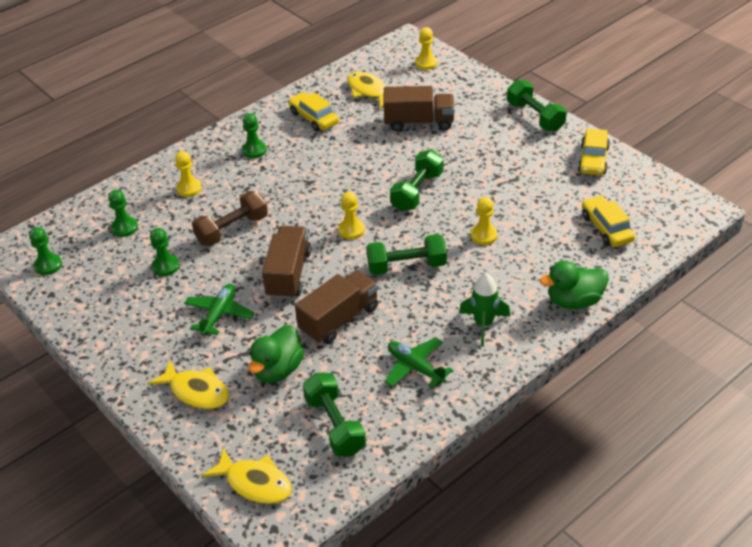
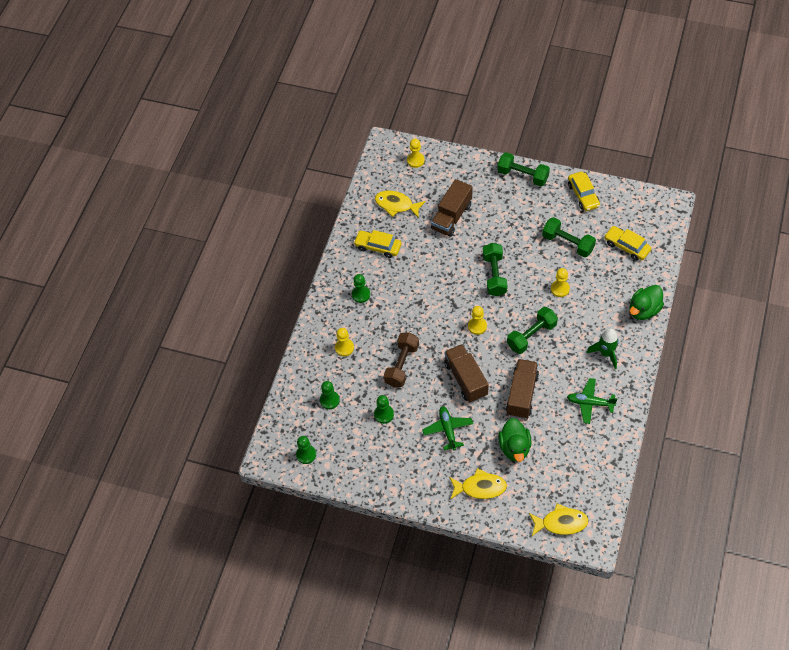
camera: 30 degrees left, 15 degrees up
green dumbbell [303,373,366,456] -> green dumbbell moved to [542,217,596,257]
brown truck [383,86,455,132] -> brown truck turned 150 degrees clockwise [431,179,472,237]

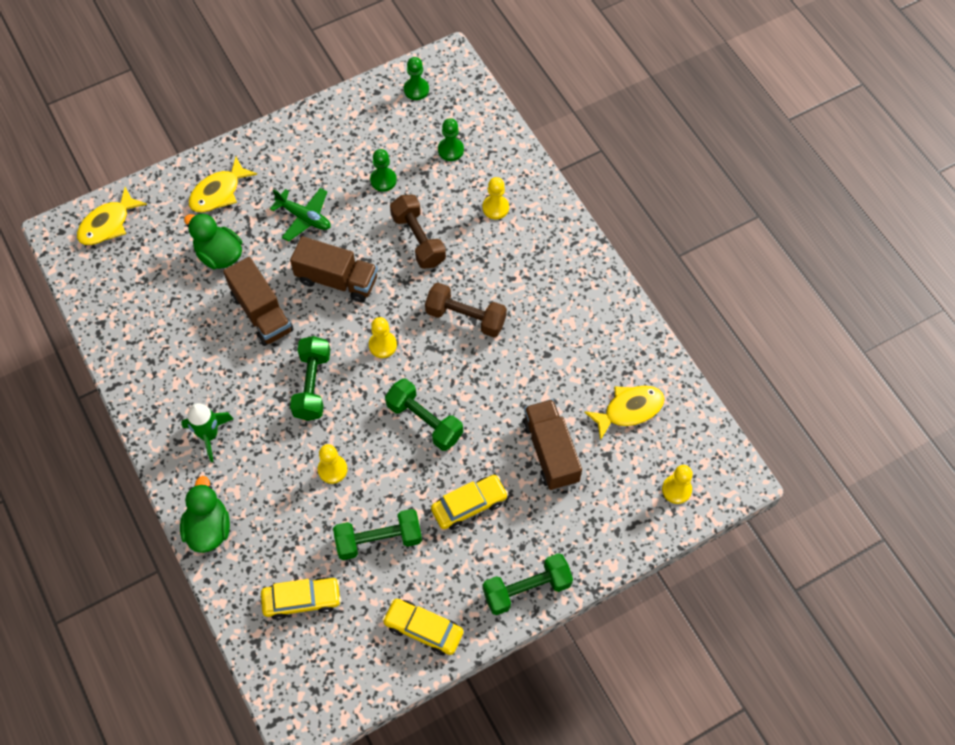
camera: 130 degrees right, 5 degrees up
green pawn [352,274,370,303] -> none
yellow car [354,230,402,258] -> yellow car moved to [431,475,508,530]
green plane [567,378,618,424] -> none
none -> brown dumbbell [425,283,507,337]

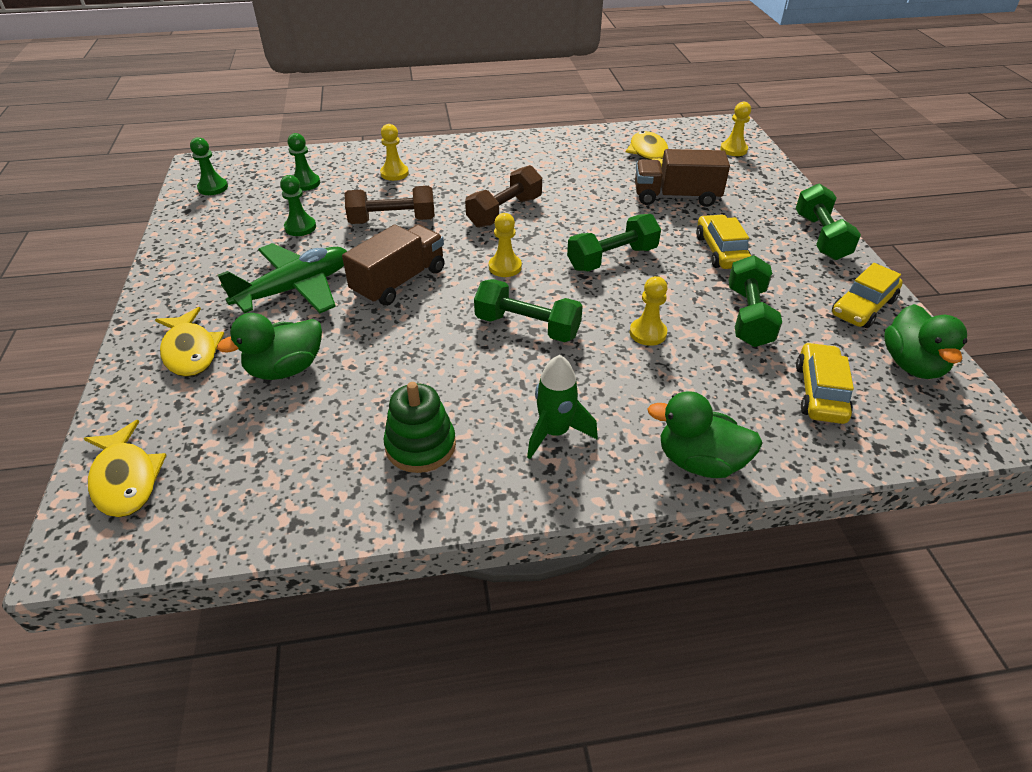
camera: 70 degrees left, 20 degrees down
brown truck [223,257,294,346] -> none
green plane [270,188,331,242] -> green plane [217,243,347,313], size x1.53
none -> green stacking toy [383,382,456,473]
none -> green duck [884,304,967,379]

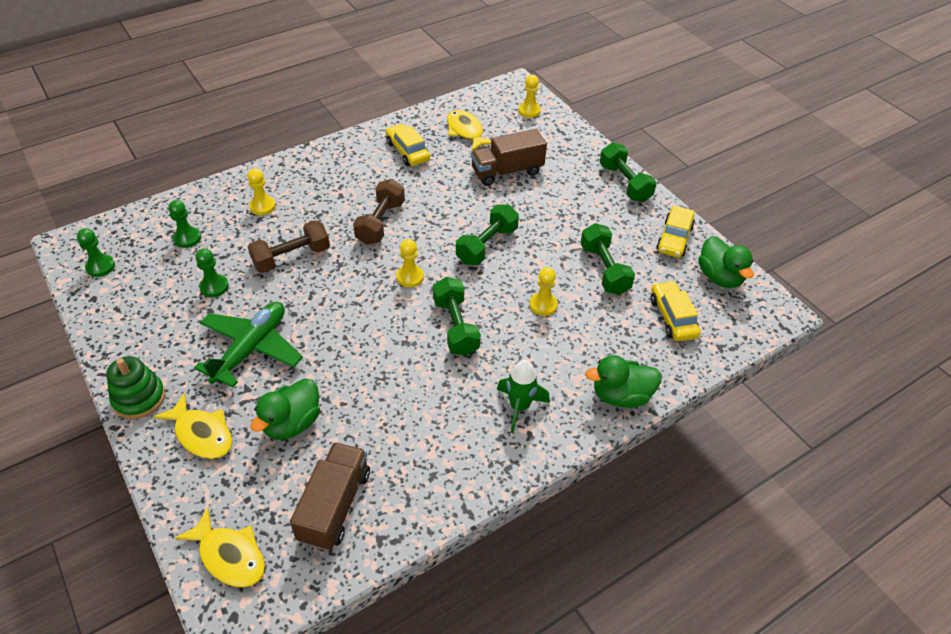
camera: 25 degrees left, 5 degrees up
brown truck [342,224,445,306] -> brown truck moved to [290,442,370,551]
green stacking toy [383,382,456,473] -> green stacking toy moved to [106,356,165,419]
green dumbbell [474,279,583,342] -> green dumbbell turned 75 degrees clockwise [433,277,481,356]
yellow car [696,214,751,269] -> yellow car moved to [386,124,430,166]

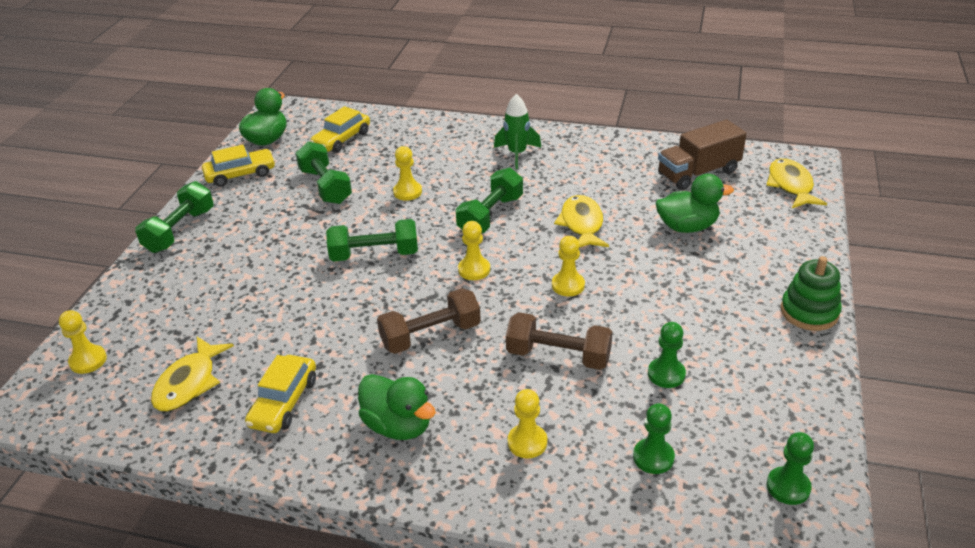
camera: 130 degrees left, 10 degrees down
yellow fish [154,393,232,459] -> yellow fish moved to [554,195,609,247]
green plane [194,302,303,388] -> none
brown truck [471,129,547,186] -> none
green dumbbell [580,223,635,295] -> green dumbbell turned 60 degrees counterclockwise [296,142,352,204]
green duck [585,355,662,408] -> green duck moved to [358,374,436,440]
none -> yellow pawn [552,236,585,296]

